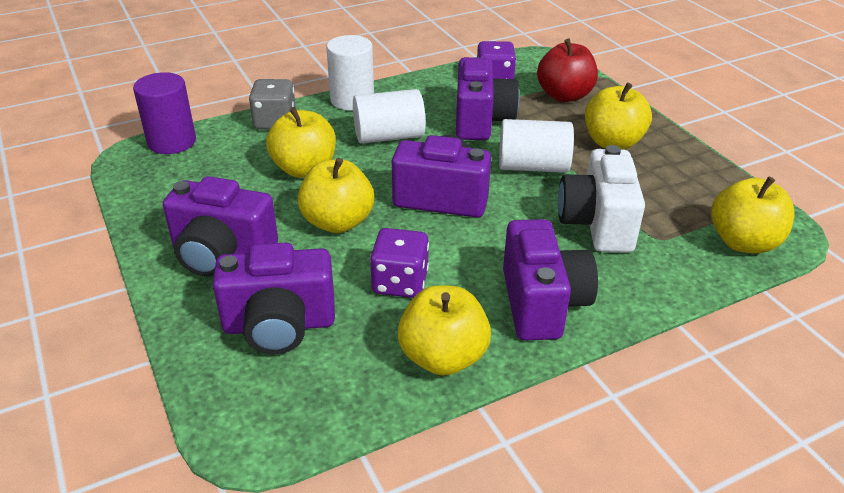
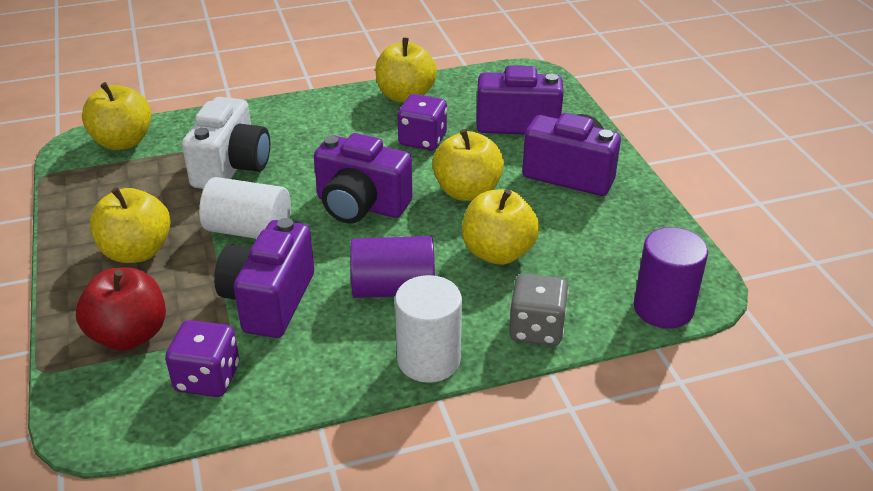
camera: 170 degrees left, 0 degrees up
white cylinder [353,89,426,144] -> purple cylinder [350,236,435,298]
purple camera [503,219,598,341] -> none

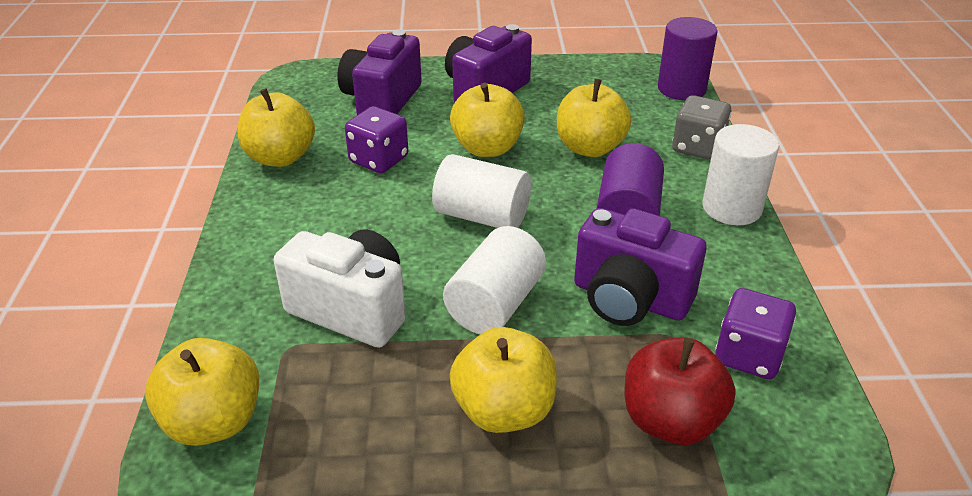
camera: 75 degrees left, 0 degrees up
purple camera [314,133,413,223] -> white cylinder [432,154,531,228]

